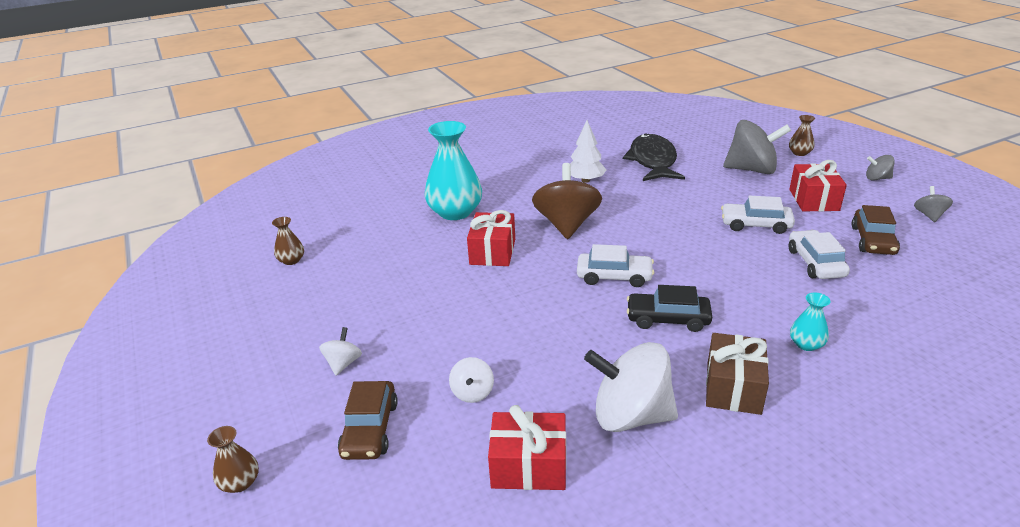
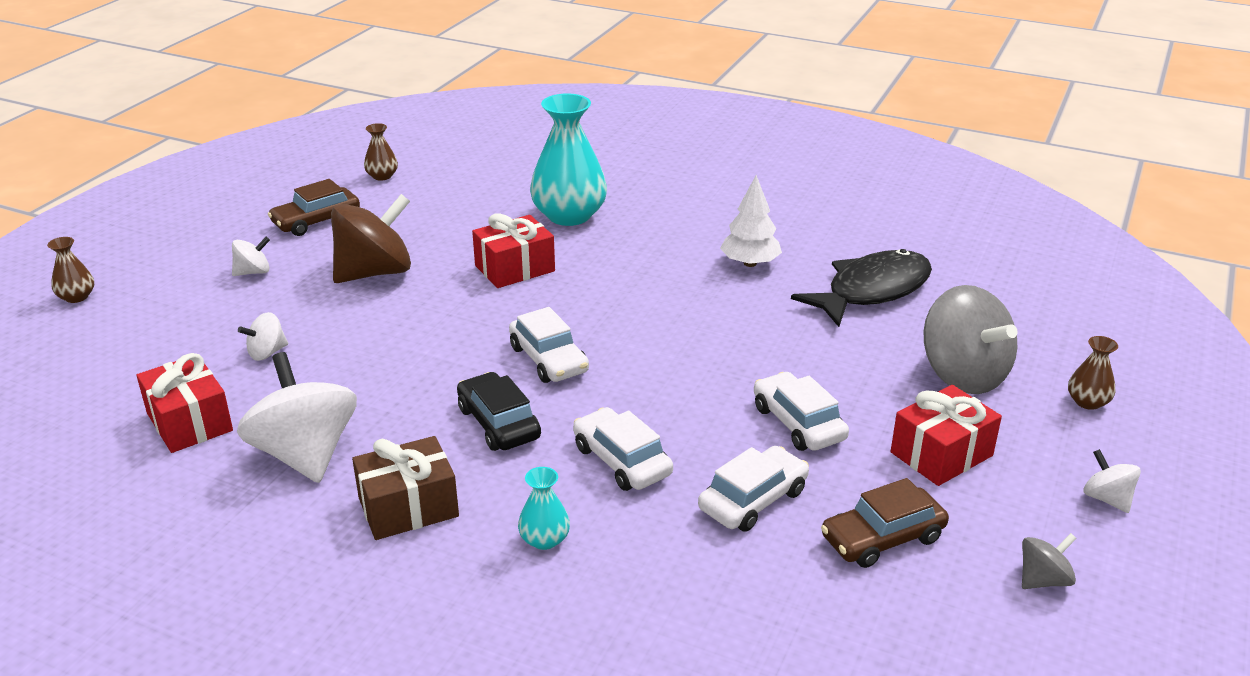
camera: 50 degrees right, 0 degrees up
brown car [338,381,398,460] -> brown car moved to [268,179,360,236]
brown spinning top [532,163,602,239] -> brown spinning top moved to [331,194,411,283]
grey spinning top [866,155,895,180] -> white spinning top [1083,449,1141,513]
none -> white car [573,407,673,491]

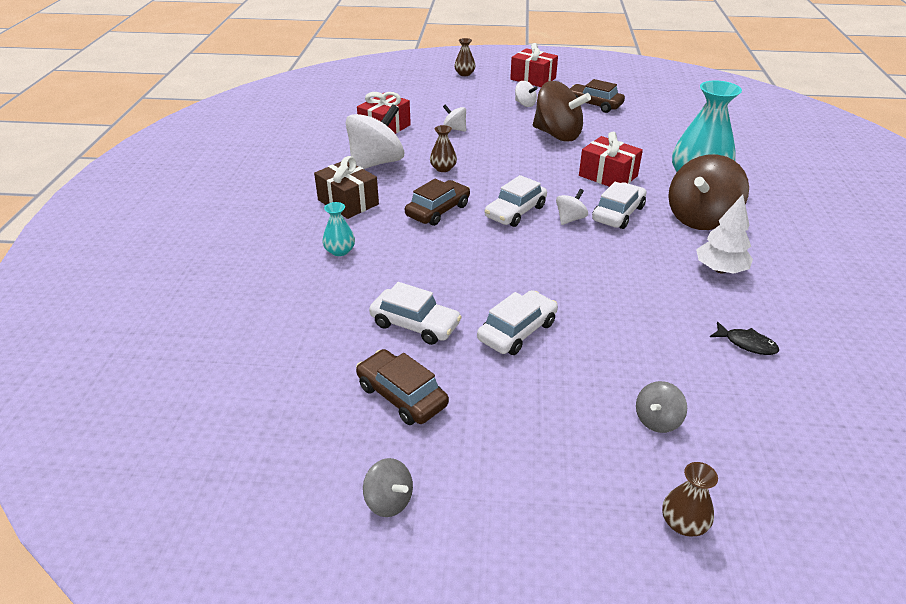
camera: 70 degrees right, 5 degrees up
brown vase [364,123,398,181] -> brown vase moved to [430,125,457,172]
black car [457,372,541,451] -> brown car [405,179,470,226]
white car [573,407,673,491] -> white car moved to [592,182,647,229]
black fish [791,249,932,327] -> black fish [710,322,779,355], size x0.42
red gift [891,385,1002,486] -> red gift moved to [510,43,558,87]
grey spinning top [924,285,1018,394] -> grey spinning top [636,381,687,433], size x0.47
white spinning top [1083,449,1141,513] -> white spinning top moved to [556,189,588,225]
none -> brown spinning top [668,154,749,230]

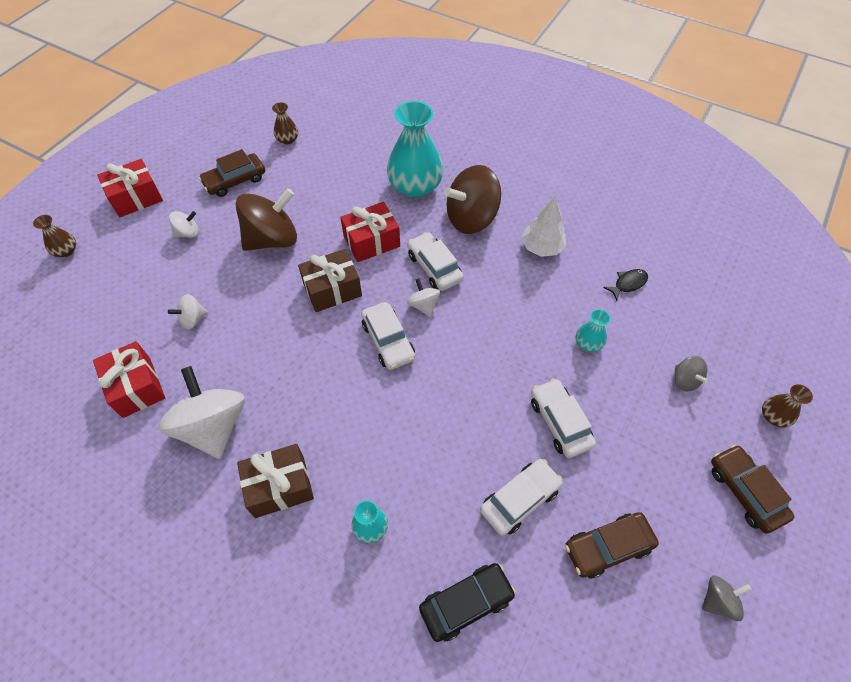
camera: 65 degrees left, 20 degrees up
brown car [405,179,470,226] -> brown car moved to [711,445,794,533]
brown vase [430,125,457,172] -> brown vase moved to [272,103,298,144]
brown spinning top [668,154,749,230] -> brown spinning top turned 90 degrees clockwise [444,165,501,234]
none -> brown gift [298,249,362,312]
none -> black car [419,563,516,642]
none -> turquoise vase [576,309,610,352]

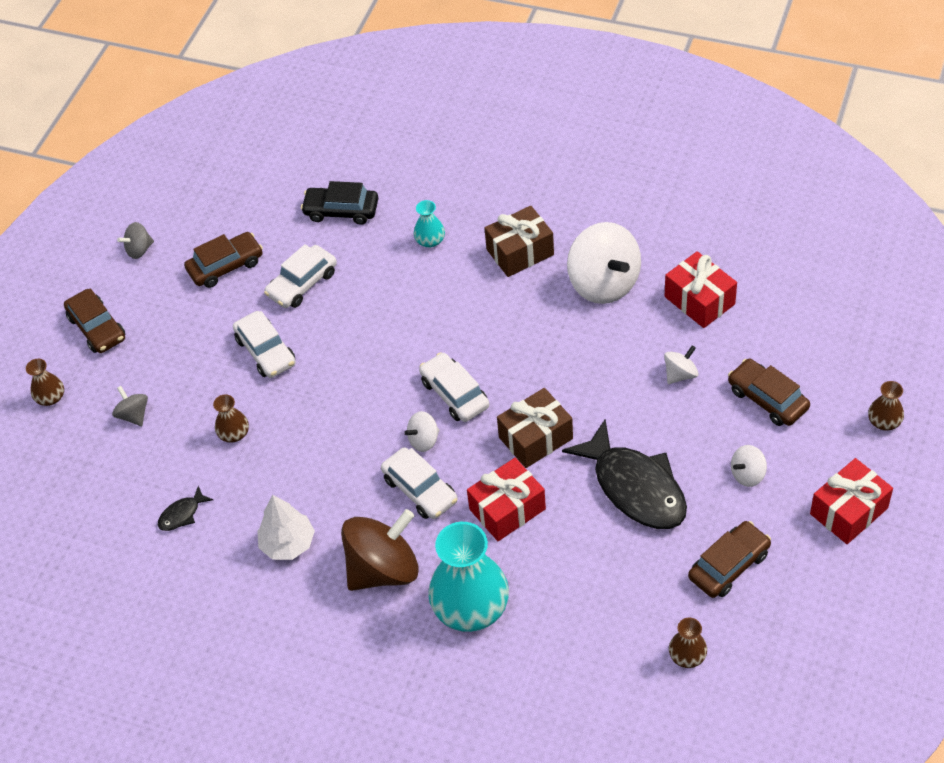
camera: 175 degrees right, 5 degrees down
brown spinning top [235,188,297,251] -> black fish [562,419,687,529]
white spinning top [407,278,440,317] -> white spinning top turned 90 degrees clockwise [404,411,440,452]
black car [419,563,516,642] -> black car turned 45 degrees clockwise [301,181,378,225]
turquoise vase [576,309,610,352] -> brown vase [213,395,249,443]
none -> brown car [728,359,810,426]

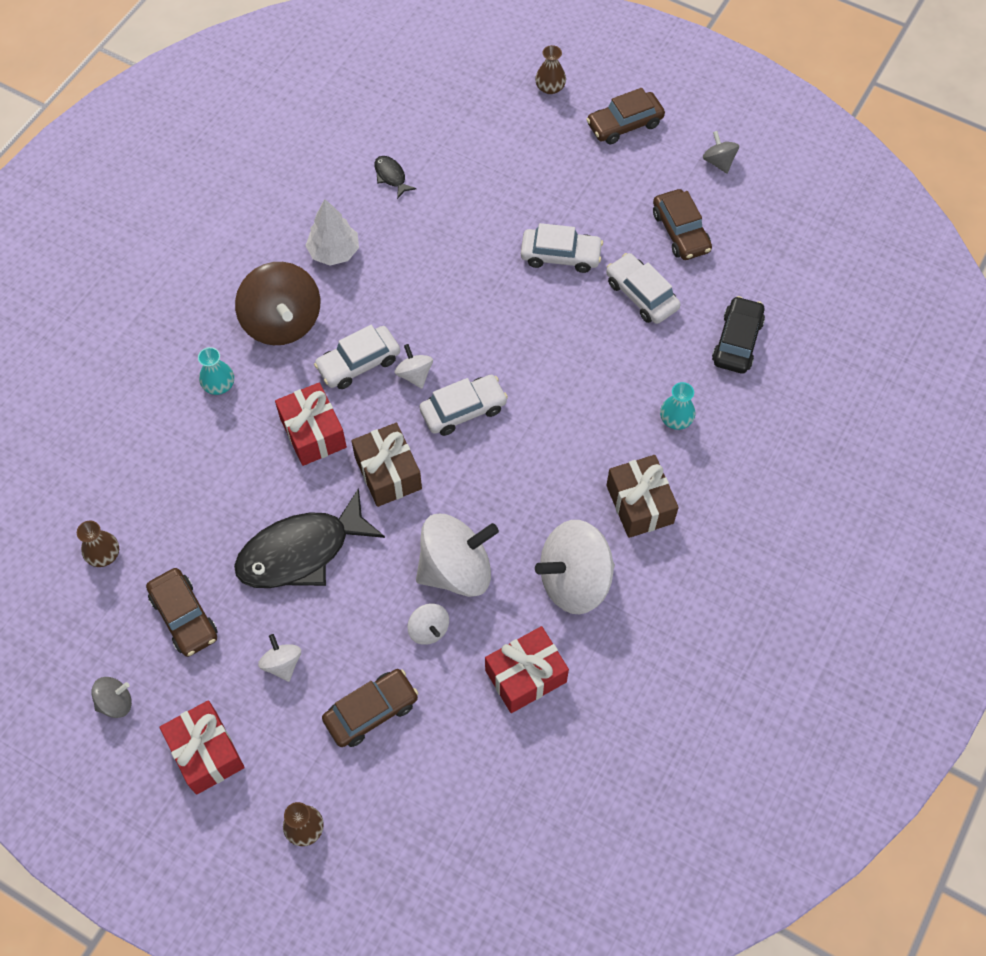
camera: 95 degrees right, 10 degrees up
grey spinning top [112,386,148,426] -> grey spinning top moved to [91,677,132,718]
brown vase [213,395,249,443] -> none
white car [233,311,296,378] -> white car turned 150 degrees counterclockwise [521,223,603,273]
turquoise vase [428,522,509,632] -> turquoise vase [198,347,234,395], size x0.46
none -> white spinning top [416,514,499,597]

